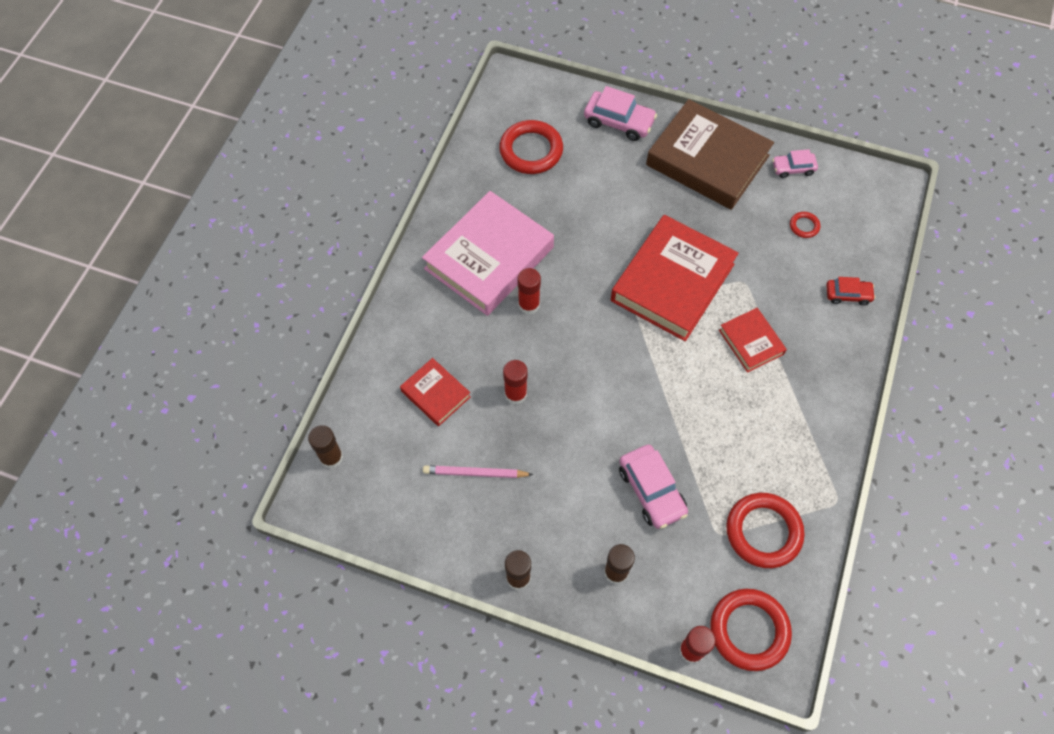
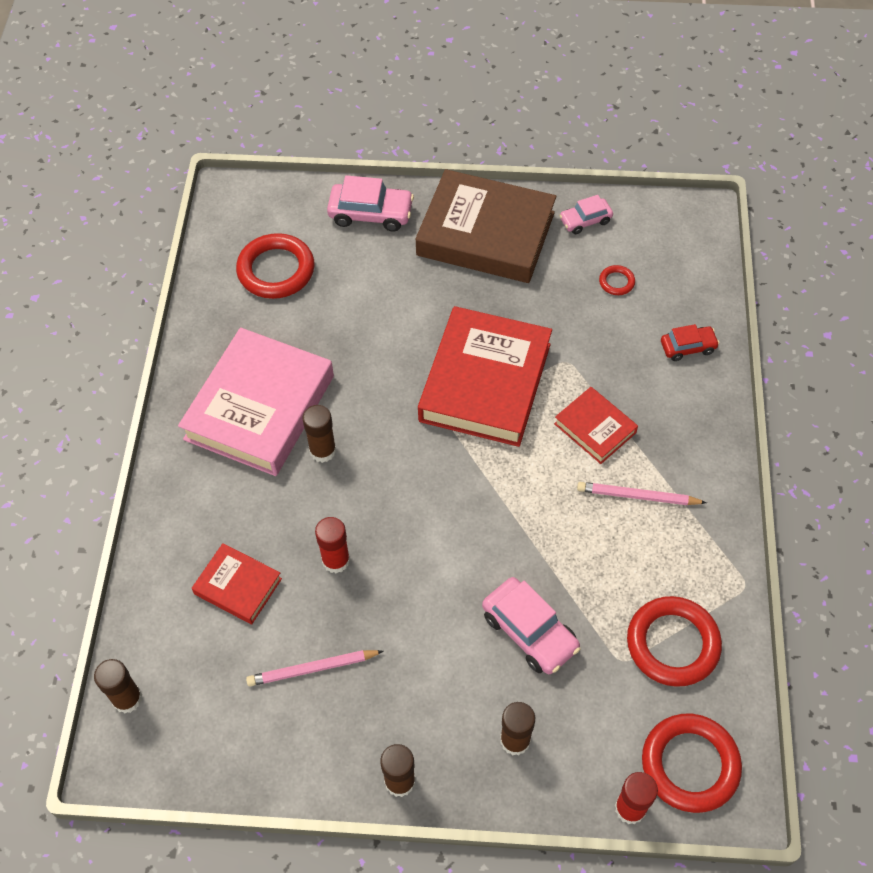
camera: 15 degrees left, 5 degrees down
red glue stick [517,268,541,314] -> brown glue stick [303,405,336,463]
none -> pink pencil [577,482,707,505]

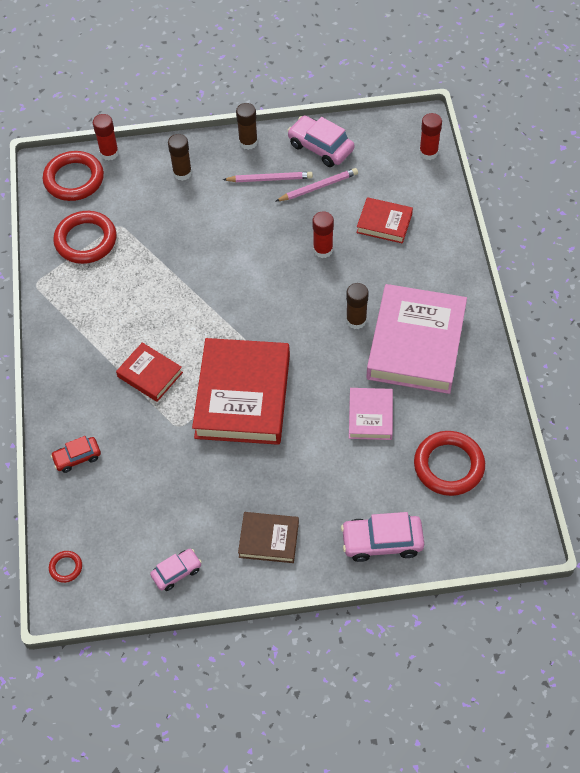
camera: 170 degrees right, 0 degrees up
brown glue stick [94,659,142,714] -> red glue stick [419,113,442,160]
brown book [416,169,556,283] -> brown book [238,512,299,563], size x0.50
pink car [482,577,580,674] -> pink car moved to [287,115,354,167]
pink pencil [577,482,707,505] -> pink pencil moved to [223,172,313,182]
red ring [599,265,635,295] -> red ring moved to [49,551,82,583]
none -> pink book [349,388,393,440]

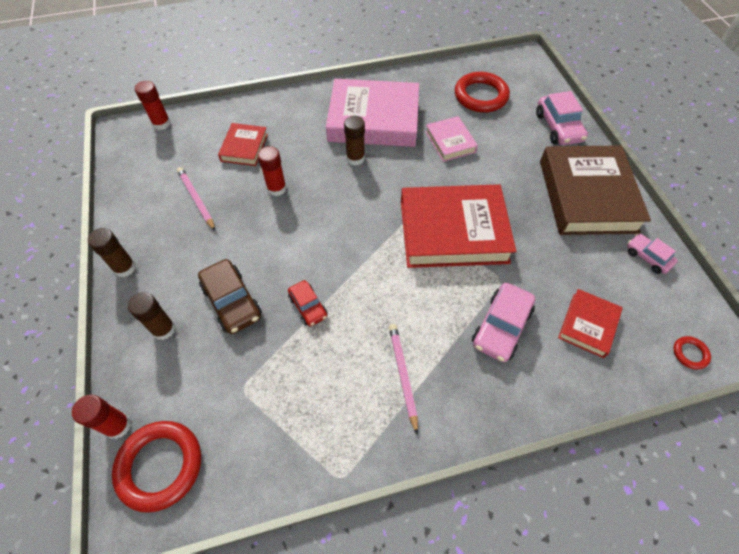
camera: 100 degrees left, 0 degrees up
red car [51,436,101,473] -> red car moved to [288,280,327,327]
red ring [53,211,117,264] -> none
red book [116,342,183,402] -> red book moved to [558,289,623,358]
pink pencil [223,172,313,182] -> pink pencil moved to [389,324,418,435]
brown book [238,512,299,563] -> brown book [540,145,651,235], size x2.01
pink car [287,115,354,167] -> pink car moved to [472,283,535,362]
pink book [349,388,393,440] -> pink book turned 75 degrees clockwise [425,116,478,162]
none -> brown car [198,259,262,334]

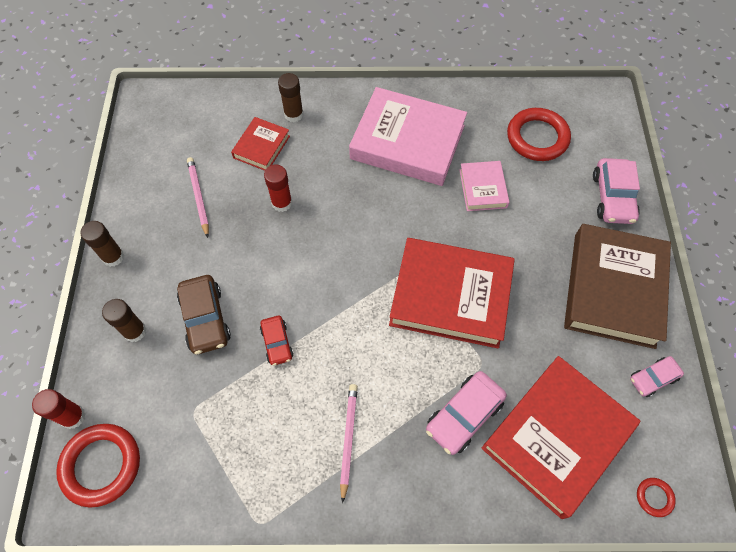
camera: 15 degrees right, 5 degrees up
red glue stick [135,81,171,130] -> none
brown glue stick [344,116,365,165] -> brown glue stick moved to [278,73,304,122]
red book [558,289,623,358] -> red book [482,356,640,519], size x2.01
pink car [627,233,678,274] -> pink car turned 90 degrees counterclockwise [630,356,684,397]

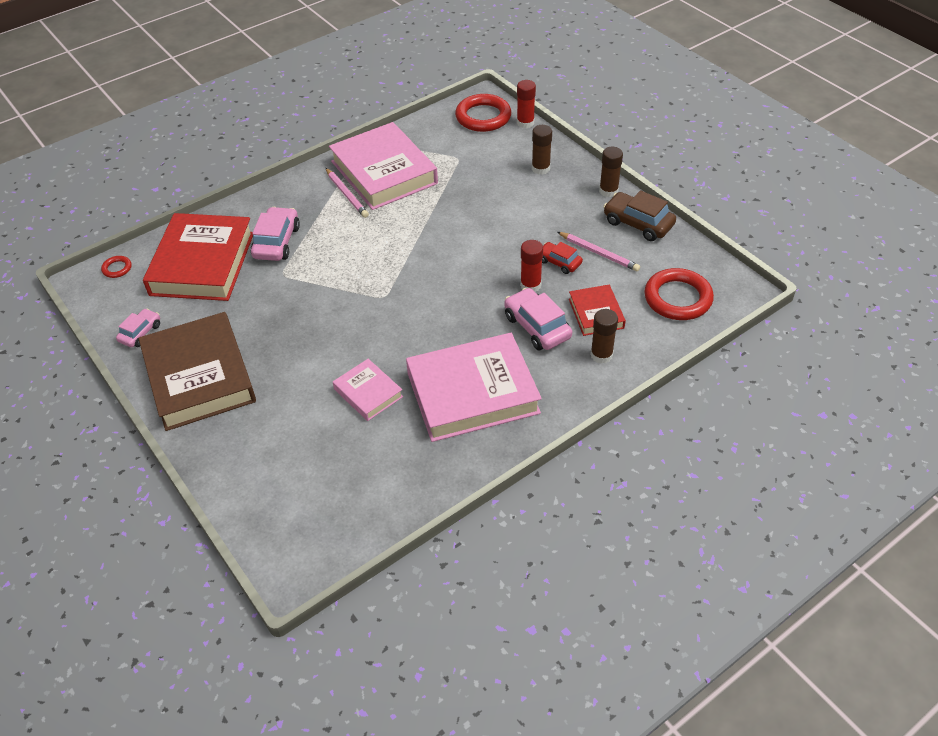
camera: 145 degrees right, 15 degrees down
brown car [177,275,231,354] -> brown car moved to [603,190,676,241]
red car [260,316,293,366] -> red car moved to [542,242,583,274]
red book [389,238,515,348] -> none
red ring [507,108,571,161] -> red ring moved to [644,268,714,320]
pink car [593,158,640,224] -> pink car moved to [504,288,572,351]
none -> pink book [329,122,438,210]

